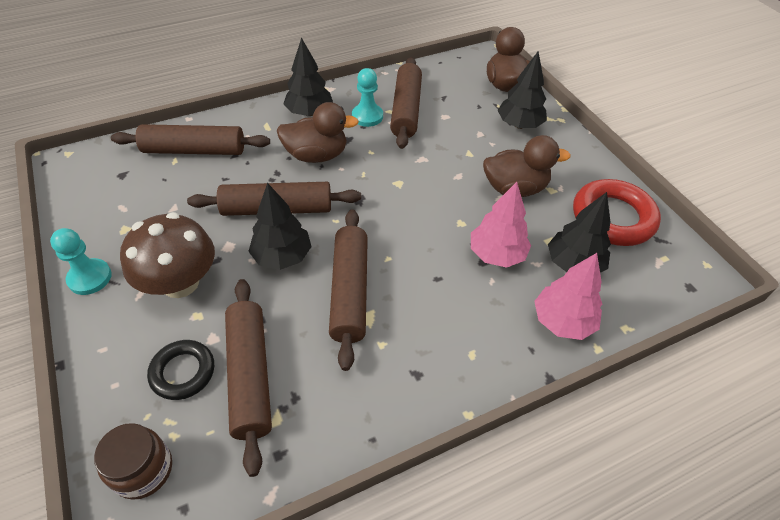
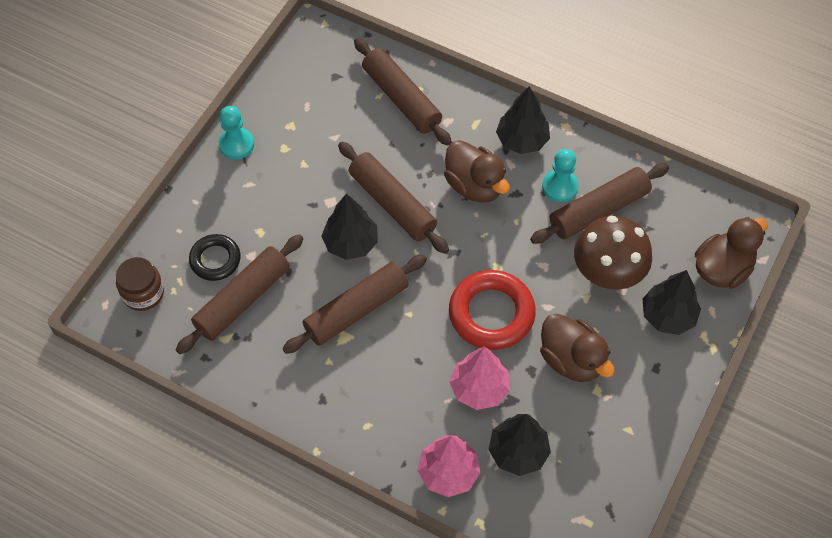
camera: 55 degrees right, 10 degrees up
brown mushroom [120,212,215,298] -> brown mushroom moved to [574,216,652,290]
red ring [573,179,661,246] -> red ring moved to [449,270,536,350]

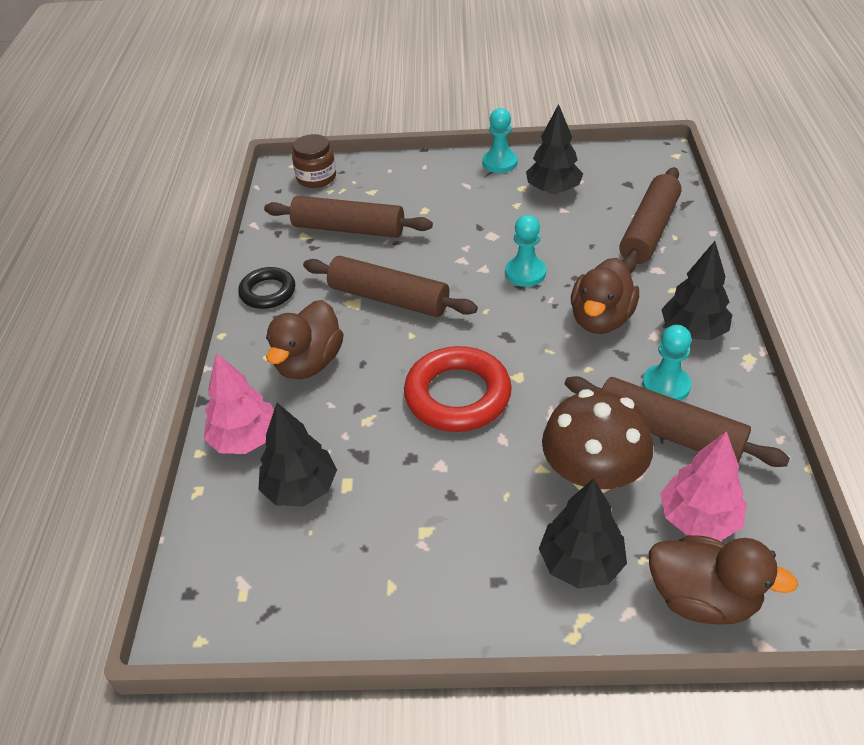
camera: 65 degrees right, 15 degrees down
black ring [189,234,241,281] -> black ring moved to [238,267,295,309]
black tree [321,193,378,260] -> black tree moved to [526,104,583,194]
brown rolling pin [338,142,449,254] -> turquoise pawn [505,215,546,287]
pink tree [449,347,510,410] -> pink tree moved to [660,431,747,541]
brown duck [540,314,615,382] -> brown duck moved to [266,300,343,379]

